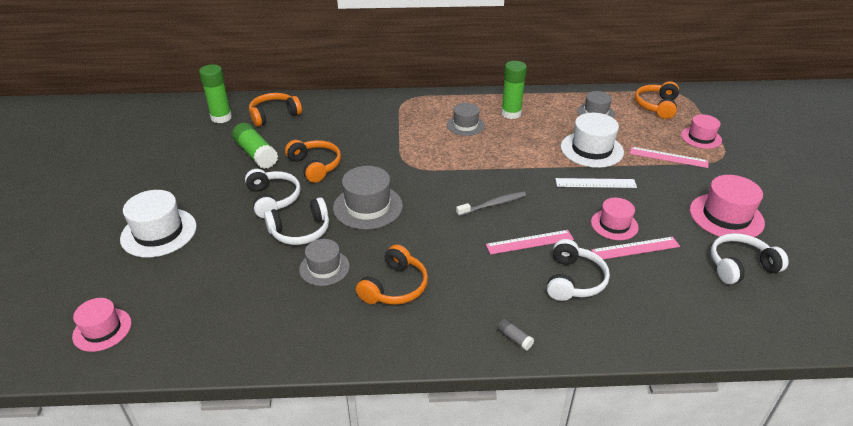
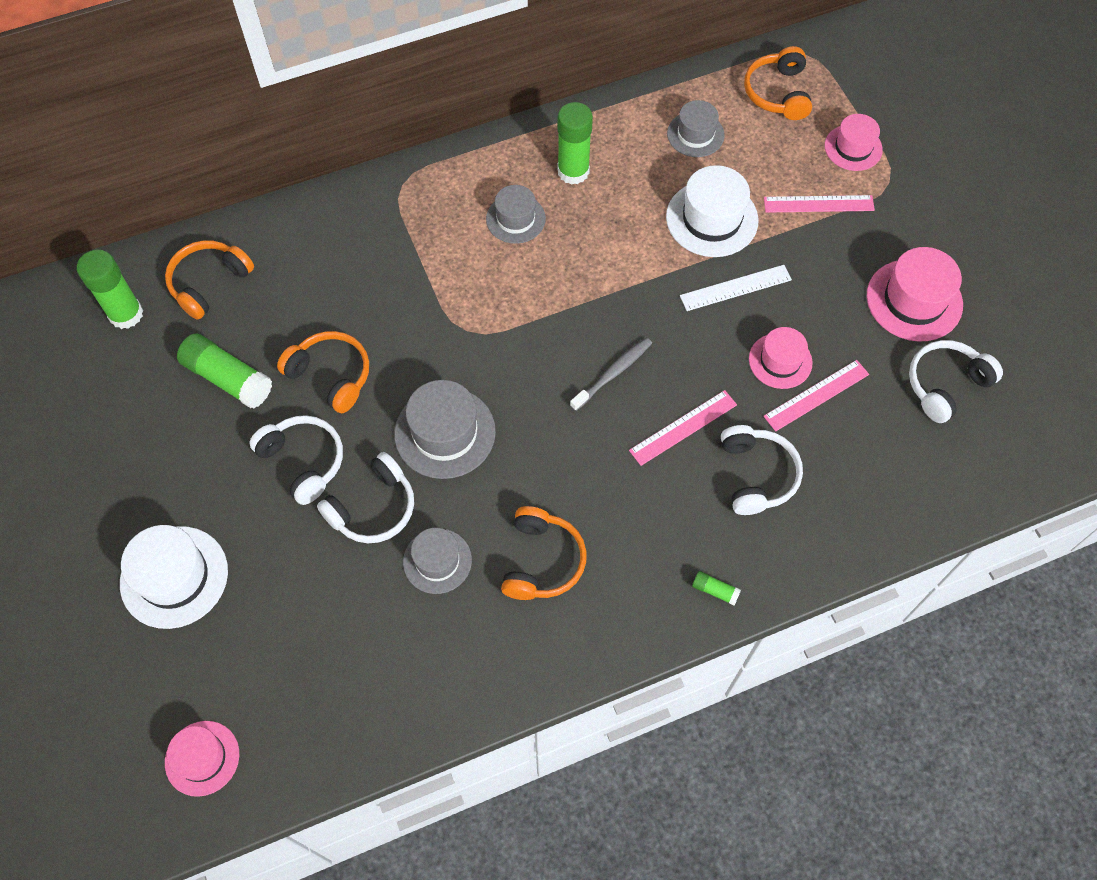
camera: 20 degrees left, 25 degrees up
grey glue stick [497,318,534,350] -> green glue stick [692,571,741,605]

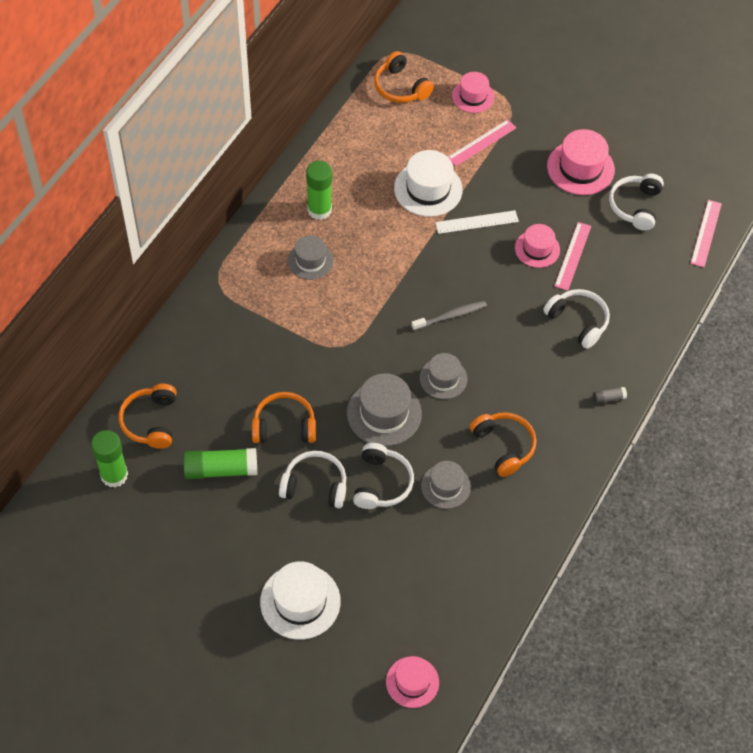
camera: 40 degrees left, 5 degrees down
grey toothbrush [570,338,652,411] -> grey toothbrush turned 60 degrees clockwise [411,301,487,331]
pink ruler [629,390,737,466] -> pink ruler moved to [690,200,722,267]
grey hat [667,100,725,157] -> grey hat moved to [420,353,467,399]
white ruler [680,265,792,311] -> white ruler turned 45 degrees clockwise [435,210,519,234]
green glue stick [692,571,741,605] -> grey glue stick [593,387,627,404]

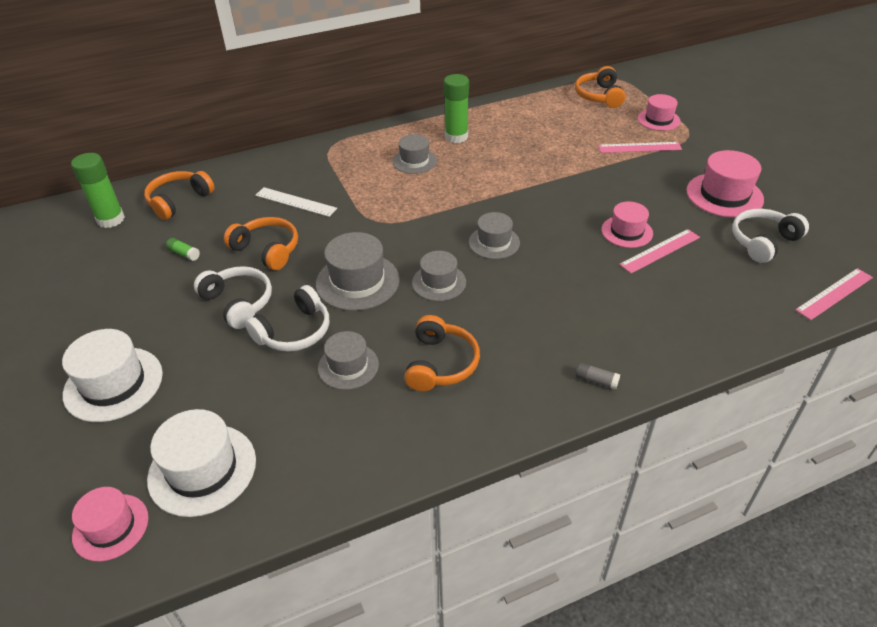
camera: 40 degrees right, 15 degrees down
green glue stick [183,448,257,479] -> green glue stick [166,238,200,261], size x0.46
white hat [394,150,463,217] -> white hat moved to [147,409,256,517]
grey toothbrush [411,301,487,331] -> grey hat [469,212,520,259]
white ruler [435,210,519,234] -> white ruler moved to [255,187,337,217]
white headphones [543,289,610,349] -> none

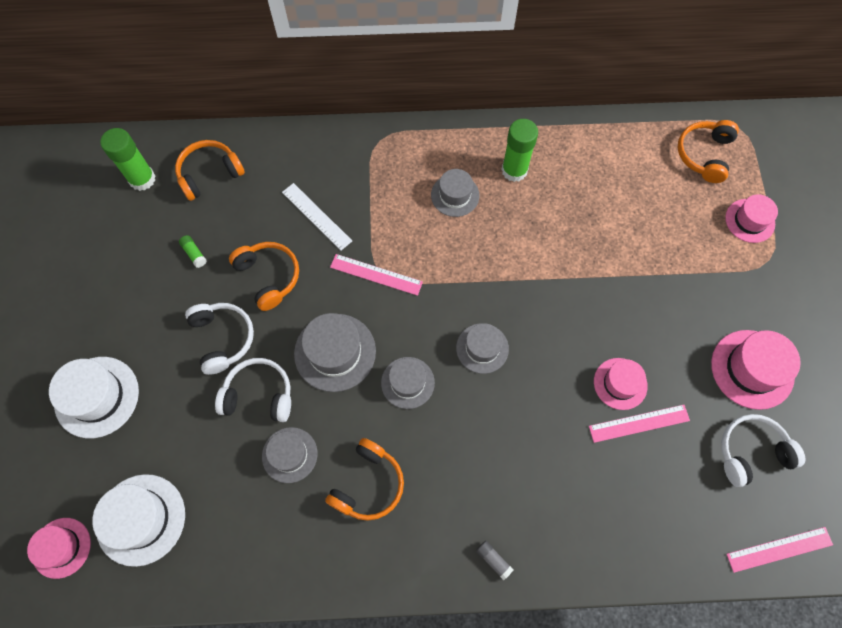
camera: 20 degrees right, 25 degrees up
white headphones [245,285,329,352] -> white headphones turned 150 degrees counterclockwise [215,358,291,422]
pink ruler [598,142,682,153] -> pink ruler moved to [330,254,423,296]

